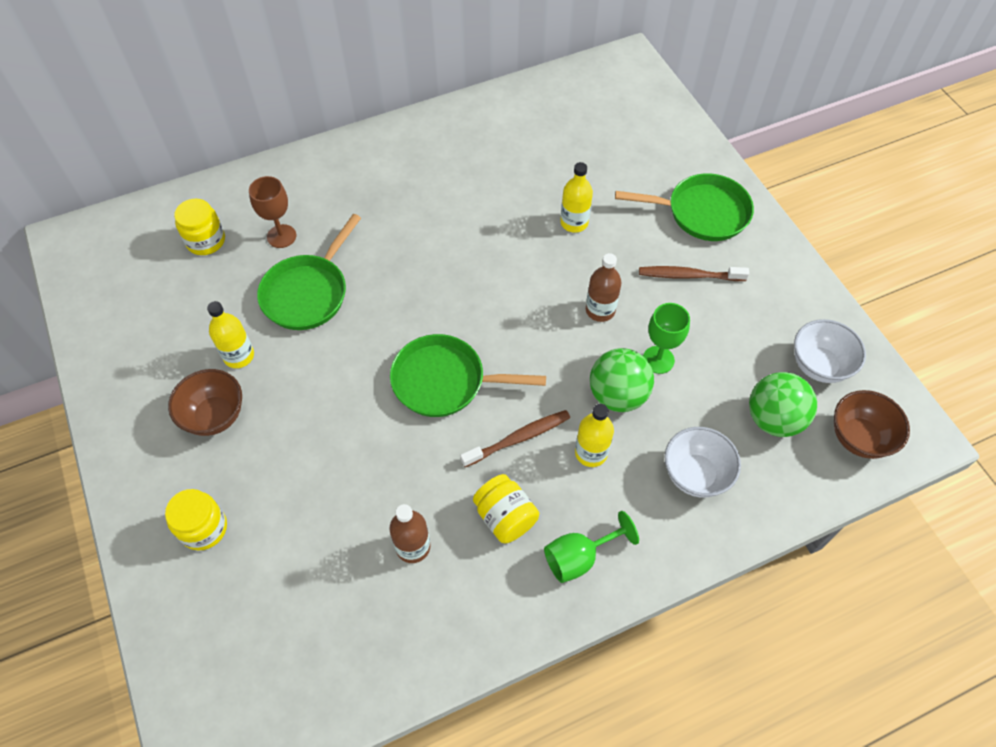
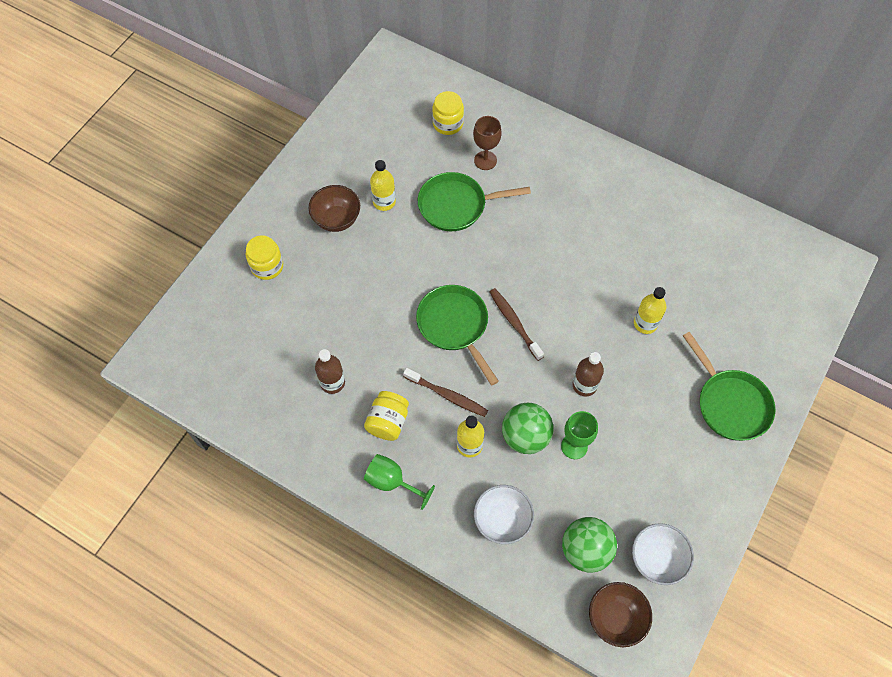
camera: 55 degrees right, 5 degrees up
brown toothbrush [639,266,749,281] -> brown toothbrush moved to [489,288,544,361]

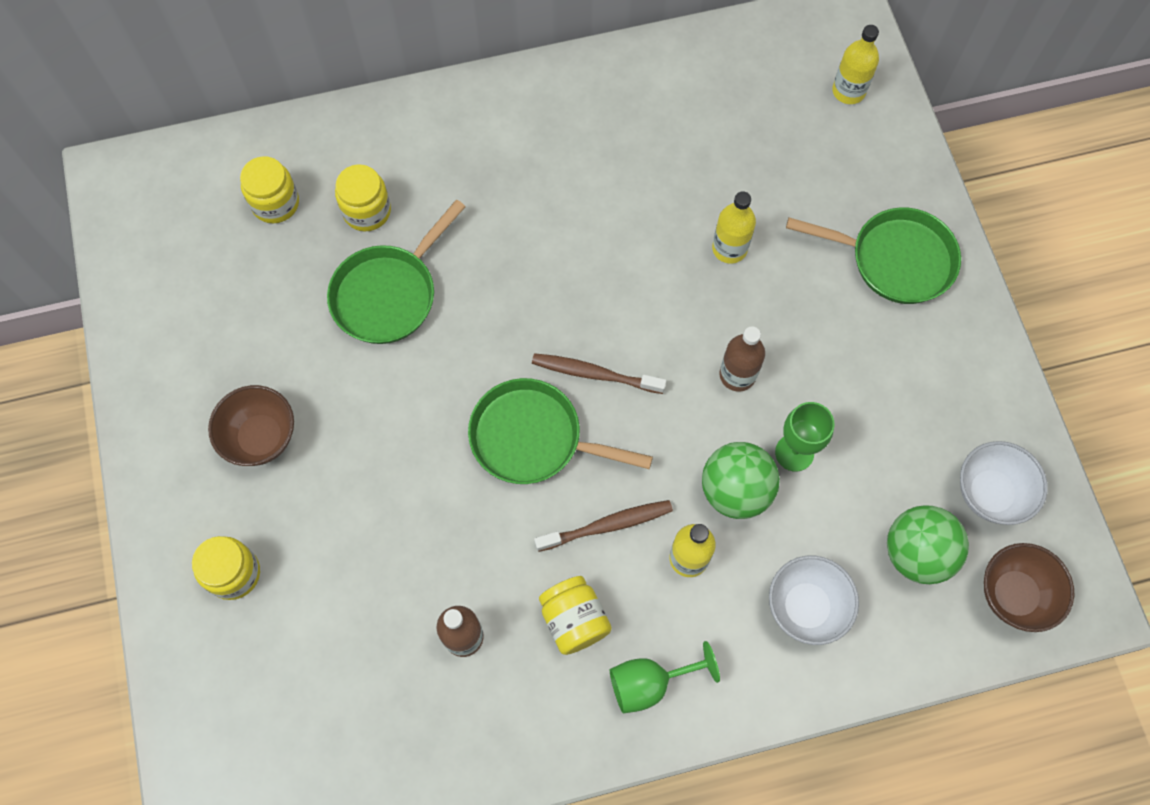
camera: 45 degrees left, 5 degrees up
yellow bottle [370,160,396,211] -> yellow bottle moved to [832,25,879,104]
brown goblet [473,116,502,170] -> yellow jar [335,165,391,231]

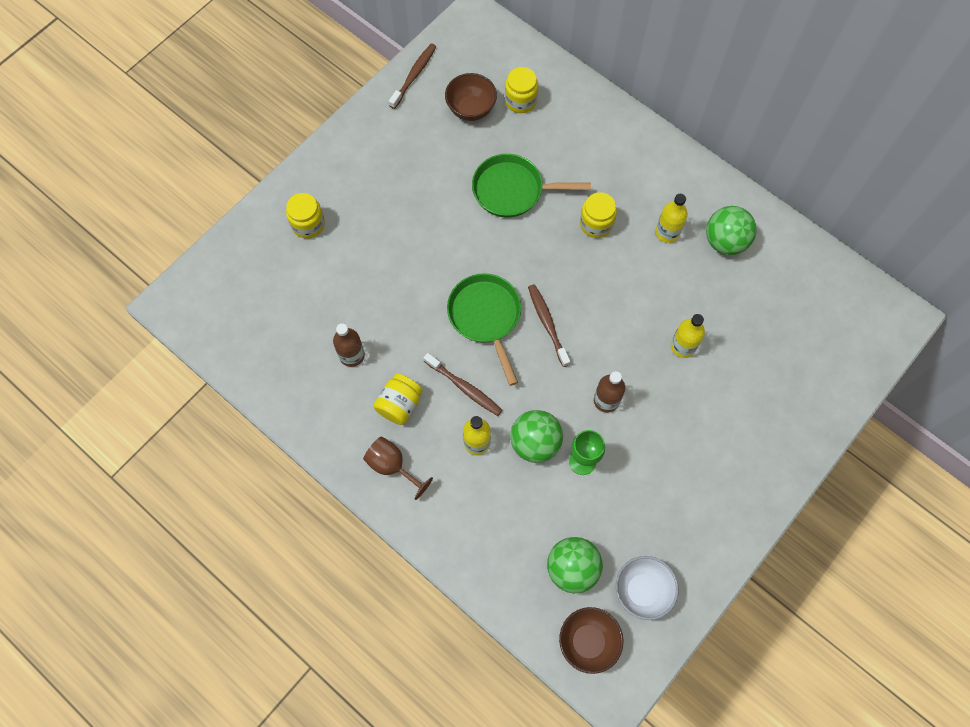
camera: 55 degrees right, 0 degrees up
brown bowl [208,385,294,466] -> brown bowl moved to [445,73,497,121]
yellow jar [335,165,391,231] -> yellow jar moved to [580,192,617,238]
green goblet [610,641,720,714] -> brown goblet [363,436,433,500]
white bowl [769,556,859,645] -> none
green pan [786,208,961,304] -> none
yellow bottle [832,25,879,104] -> yellow bottle moved to [656,194,688,243]
none -> brown toothbrush [389,44,436,109]
none -> green ball [706,206,757,255]

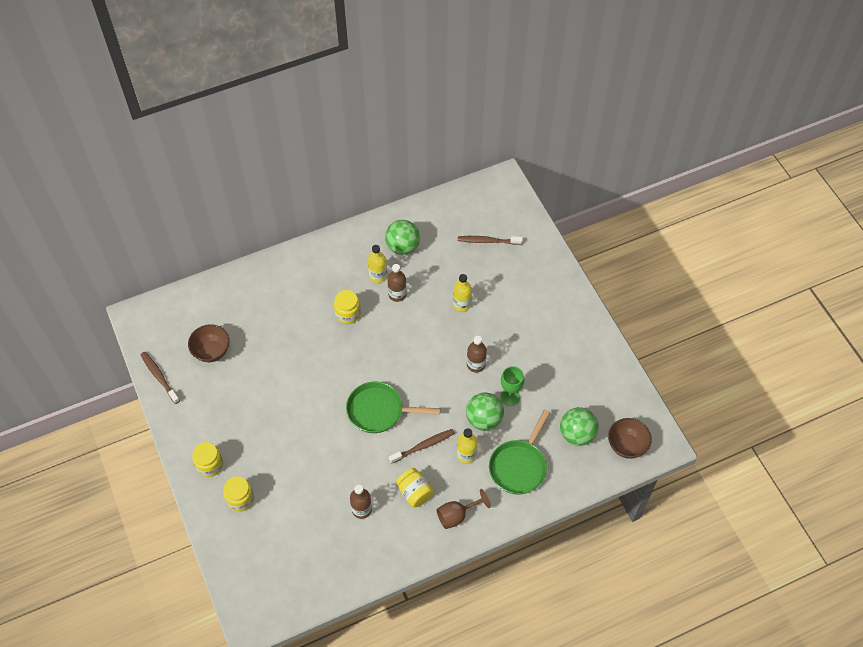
camera: 65 degrees left, 10 degrees down
green pan [472,154,591,218] -> green pan moved to [489,410,550,495]
yellow jar [505,67,538,113] -> yellow jar moved to [192,442,223,477]
brown toothbrush [528,284,570,367] -> brown toothbrush moved to [458,236,523,245]
white bowl [616,556,679,620] -> none
none -> brown bottle [387,264,406,302]

